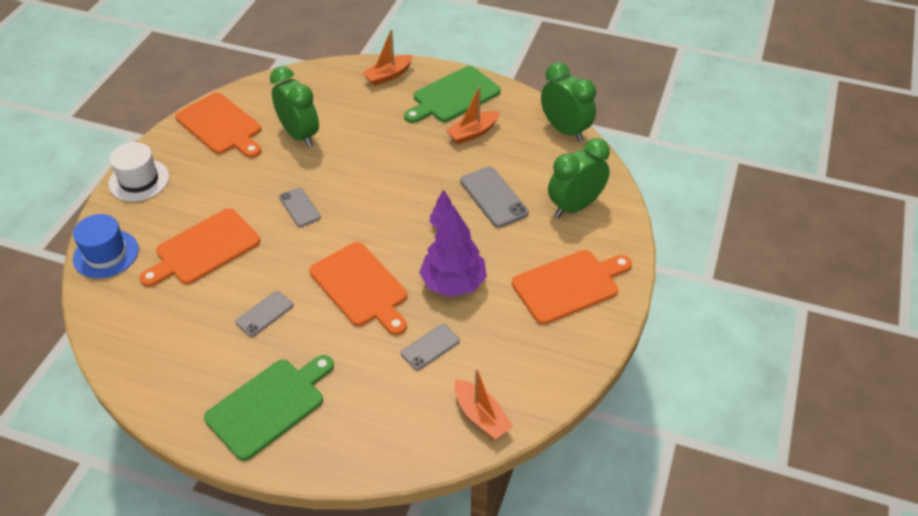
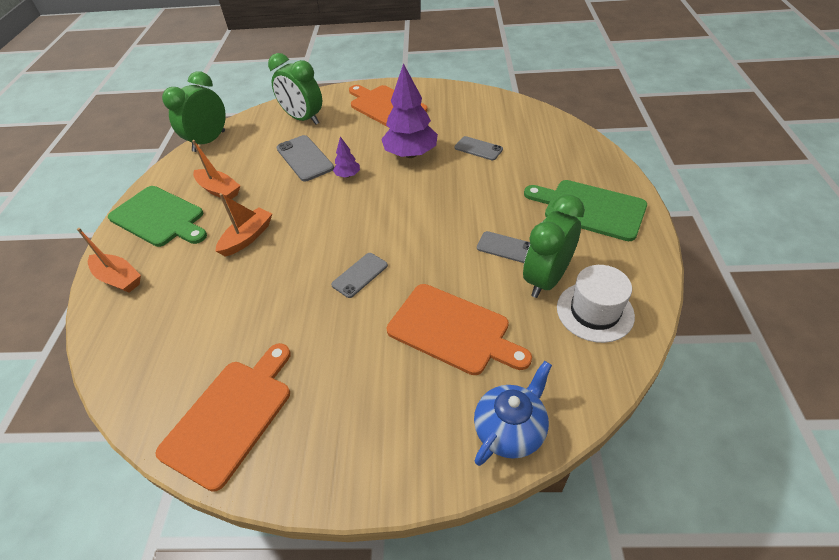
camera: 105 degrees left, 0 degrees up
blue hat [73,214,139,279] -> blue teapot [474,361,552,466]
white hat [108,142,169,202] -> white hat moved to [557,265,635,343]
green clock [270,66,319,147] -> green clock moved to [523,194,585,298]
orange cutting board [309,242,407,335] -> none
orange boat [455,369,513,439] -> orange boat moved to [215,193,272,257]
grey phone [460,167,529,228] -> grey phone turned 75 degrees counterclockwise [276,135,334,182]

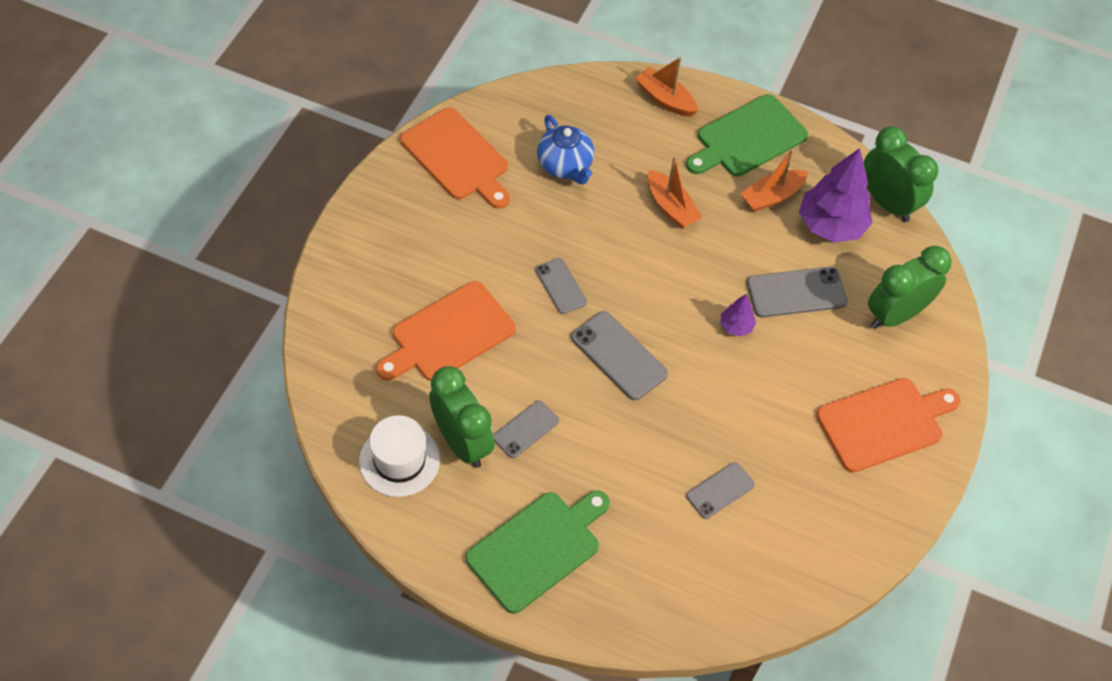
camera: 105 degrees right, 10 degrees up
orange boat [77,228,141,293] -> orange boat turned 75 degrees clockwise [635,57,698,117]
purple tree [381,63,438,158] -> purple tree moved to [799,148,873,243]
blue teapot [474,361,552,466] -> blue teapot moved to [537,115,594,185]
none -> grey phone [571,311,668,400]

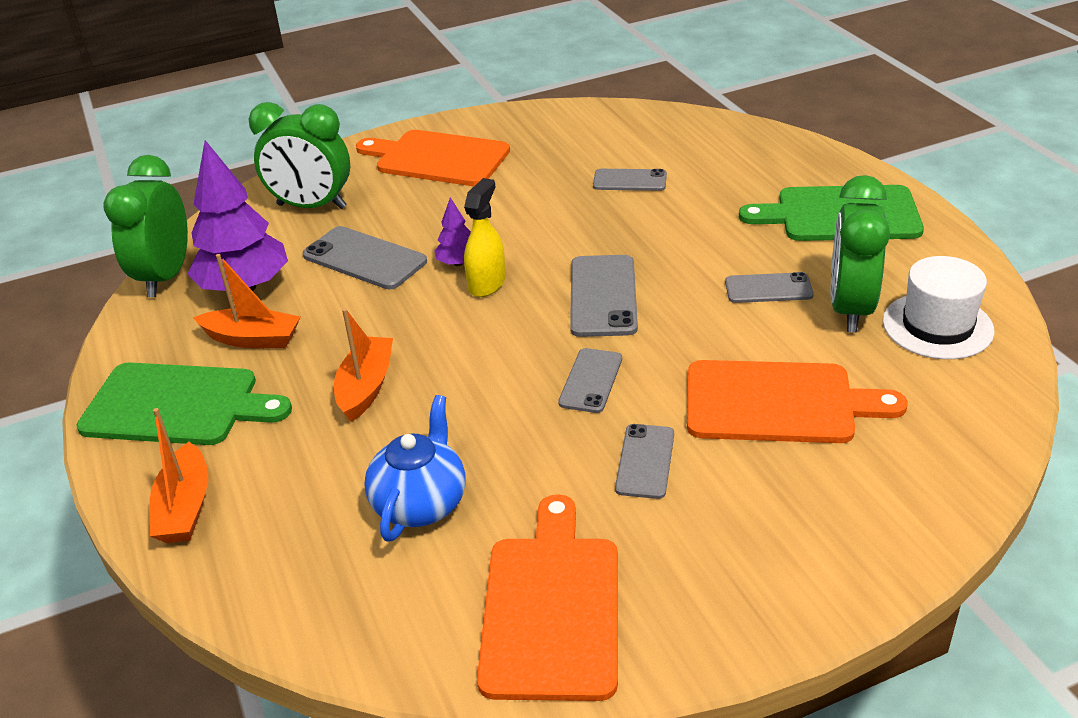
camera: 130 degrees left, 20 degrees down
none -> yellow spray bottle [464,178,506,297]
none -> grey phone [615,424,674,499]

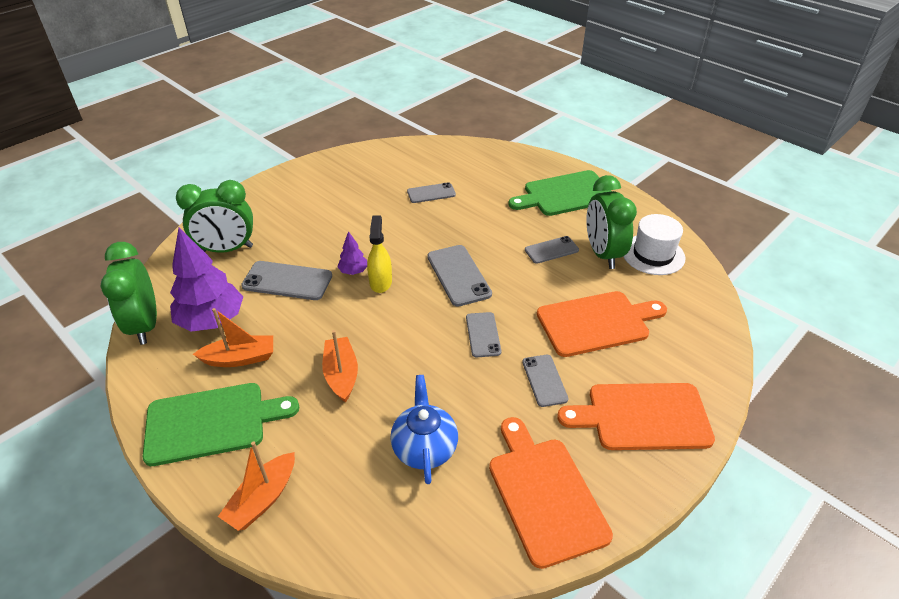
camera: 25 degrees left, 5 degrees up
orange boat [149,408,208,543] -> orange boat turned 60 degrees clockwise [218,441,295,531]
orange cutting board [356,130,510,186] -> orange cutting board moved to [557,383,715,450]

